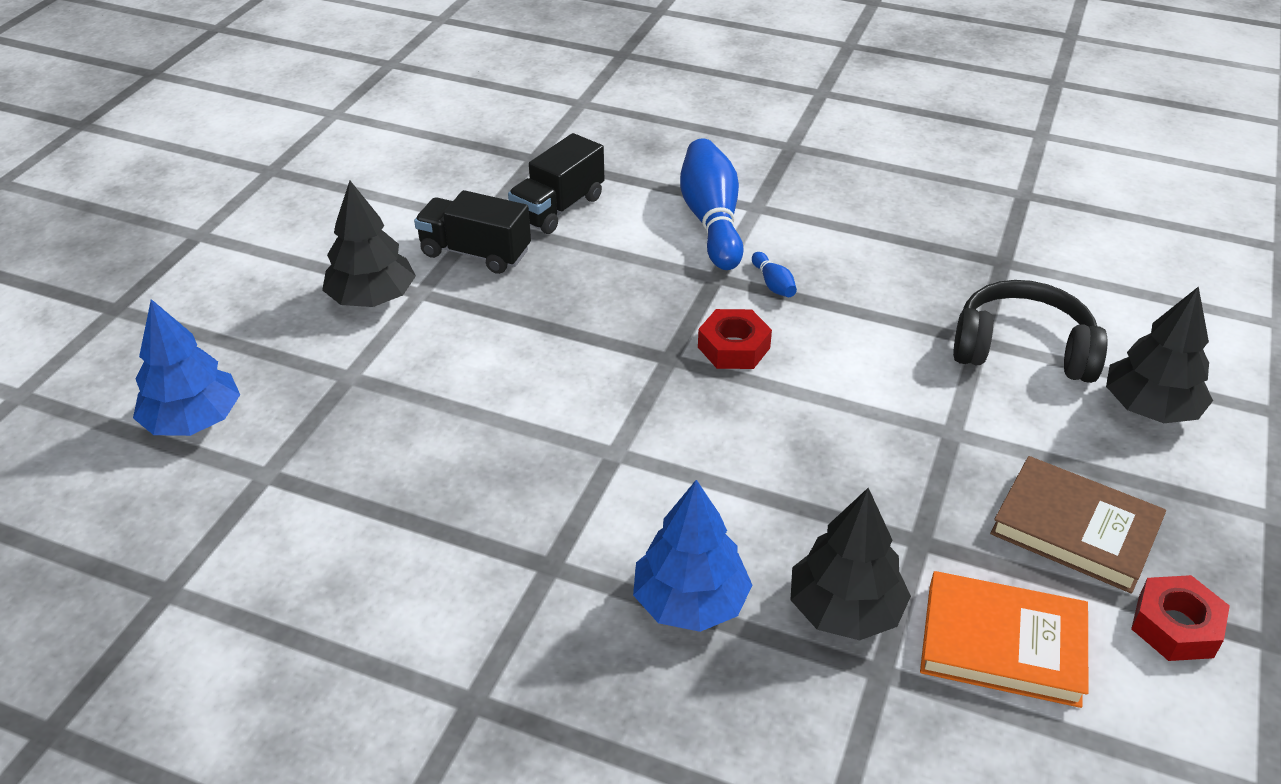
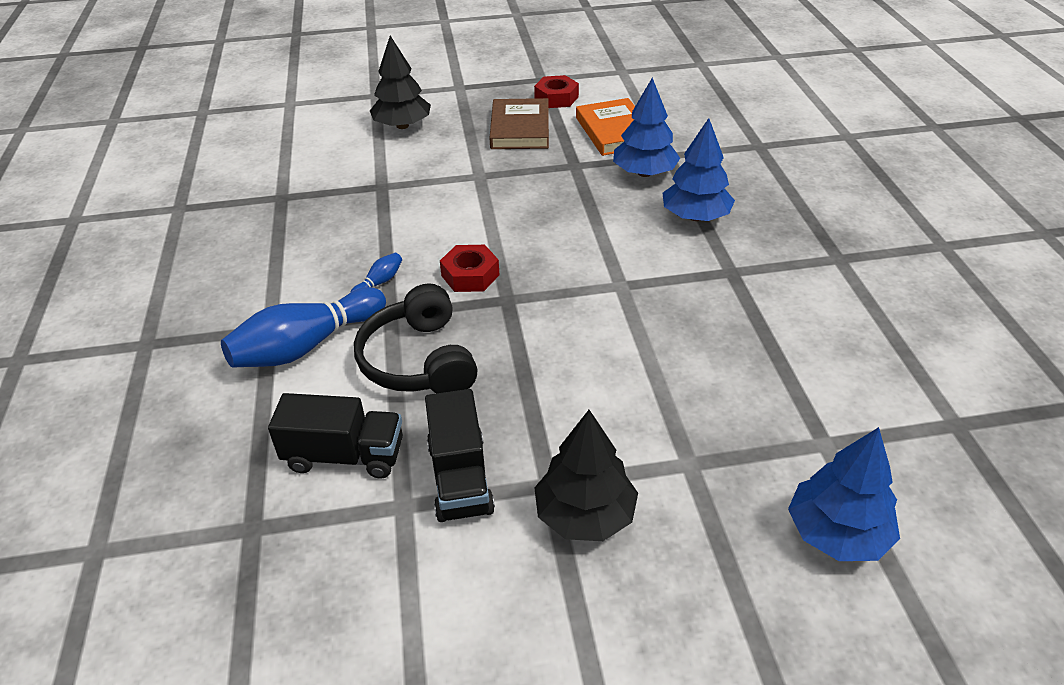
camera: 120 degrees left, 0 degrees up
black tree [791,488,911,640] -> blue tree [613,78,680,177]
black headphones [953,280,1108,383] -> black headphones moved to [354,283,477,393]

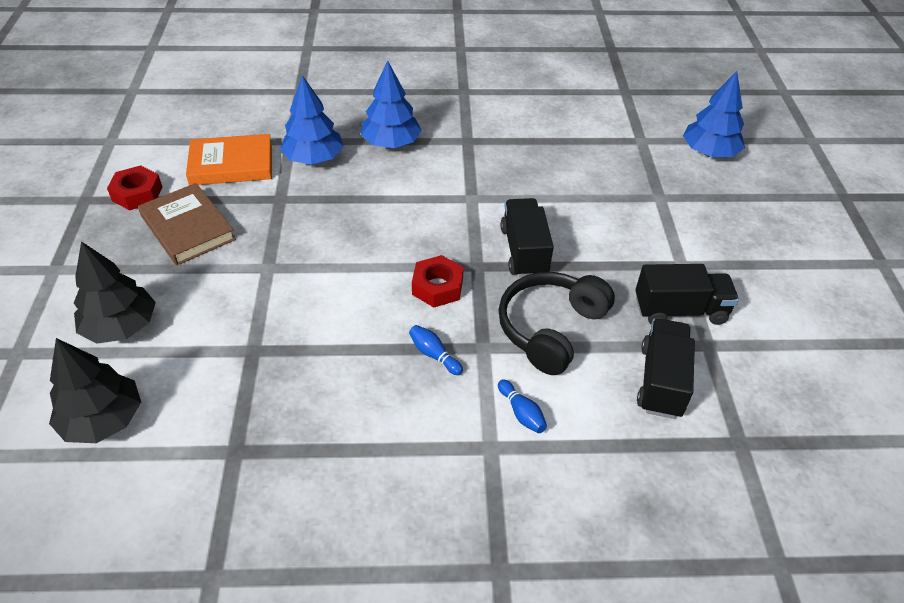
camera: 85 degrees left, 5 degrees up
blue bowling pin [221,287,386,368] -> blue bowling pin [498,379,547,433], size x0.43
black headphones [354,283,477,393] -> black headphones turned 135 degrees clockwise [499,272,615,375]
brown book [489,98,549,149] -> brown book turned 45 degrees clockwise [138,183,236,266]
black tree [534,410,638,541] -> black tree moved to [49,338,141,443]
none -> black truck [500,198,554,278]

